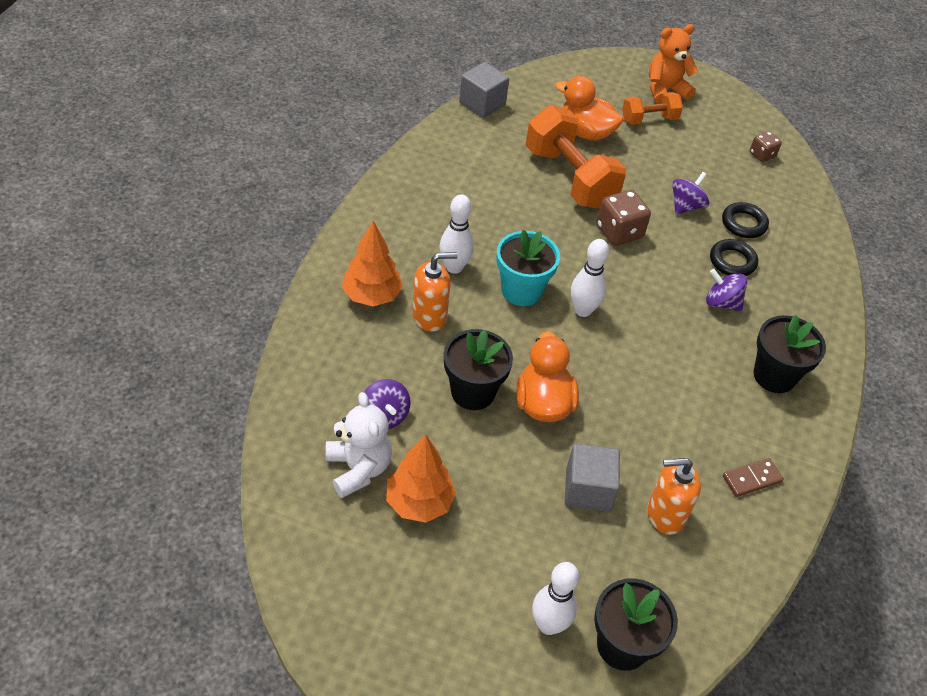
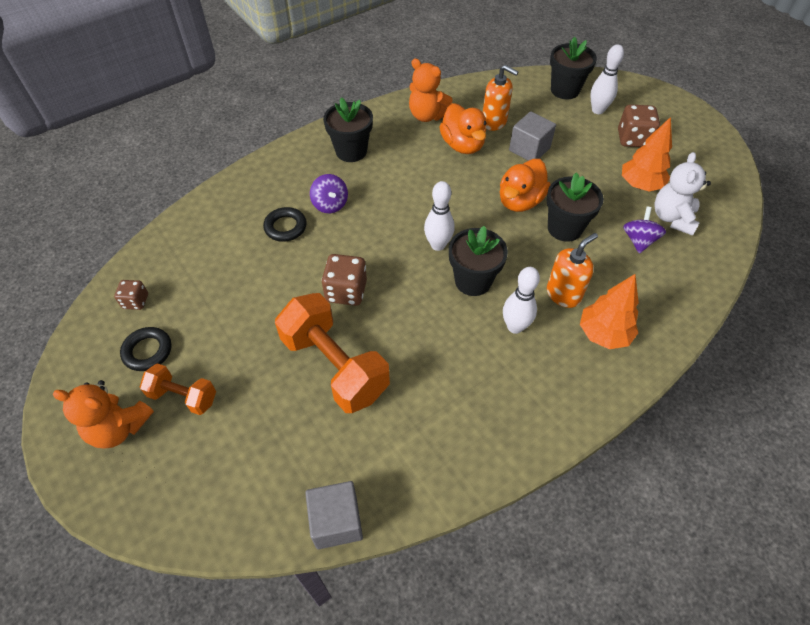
camera: 140 degrees left, 5 degrees up
orange soap dispenser [412,252,457,332] -> orange soap dispenser turned 120 degrees clockwise [547,233,598,308]
turquoise flower pot [496,230,560,306] -> black flower pot [449,226,508,296]
orange dumbbell [526,105,626,209] -> orange dumbbell turned 45 degrees counterclockwise [275,293,390,413]
orange duck [555,76,623,141] -> orange duck moved to [439,103,486,154]
purple spinning top [672,172,709,215] -> none
black ring [722,202,769,238] -> black ring moved to [120,327,172,371]
brown domino [723,458,784,497] -> orange teddy bear [409,58,452,122]
none -> brown dice [618,104,660,147]

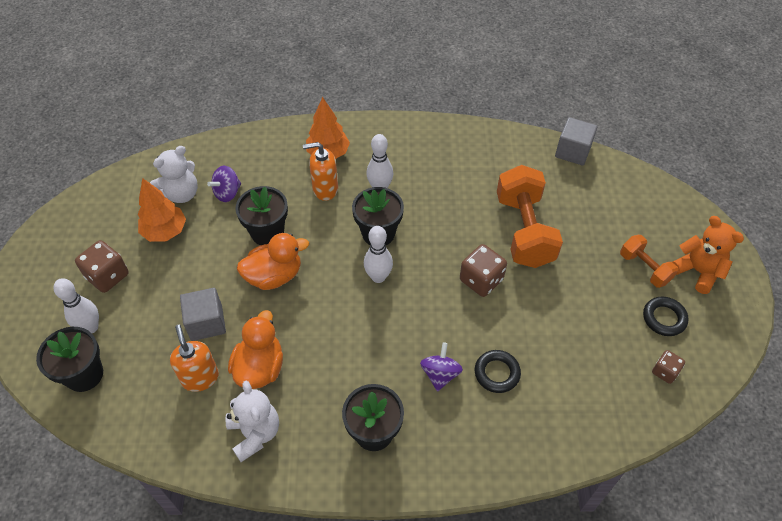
camera: 145 degrees left, 0 degrees up
orange teddy bear [409,58,452,122] -> white teddy bear [226,381,279,462]

